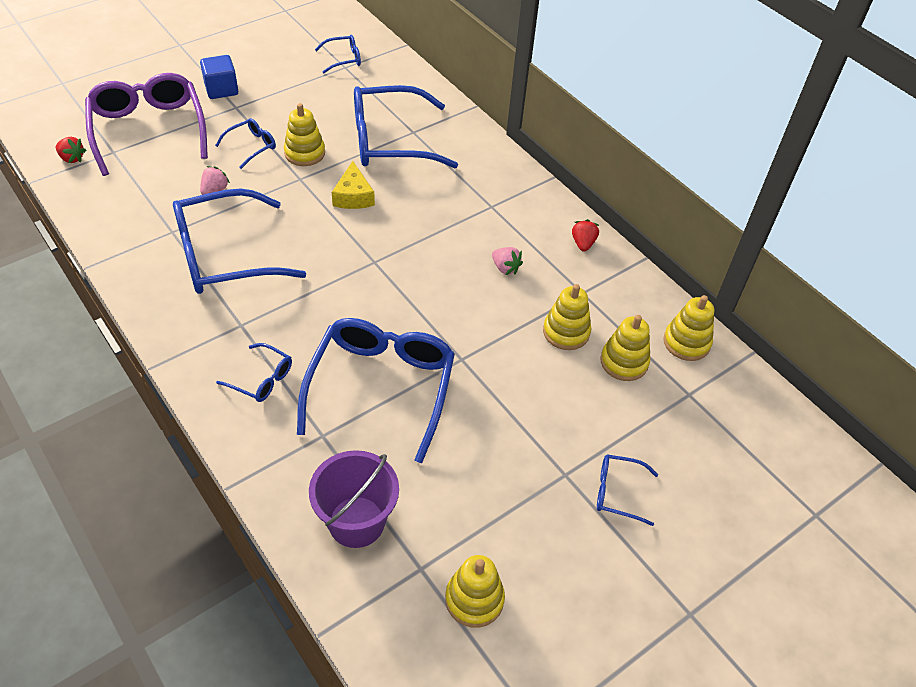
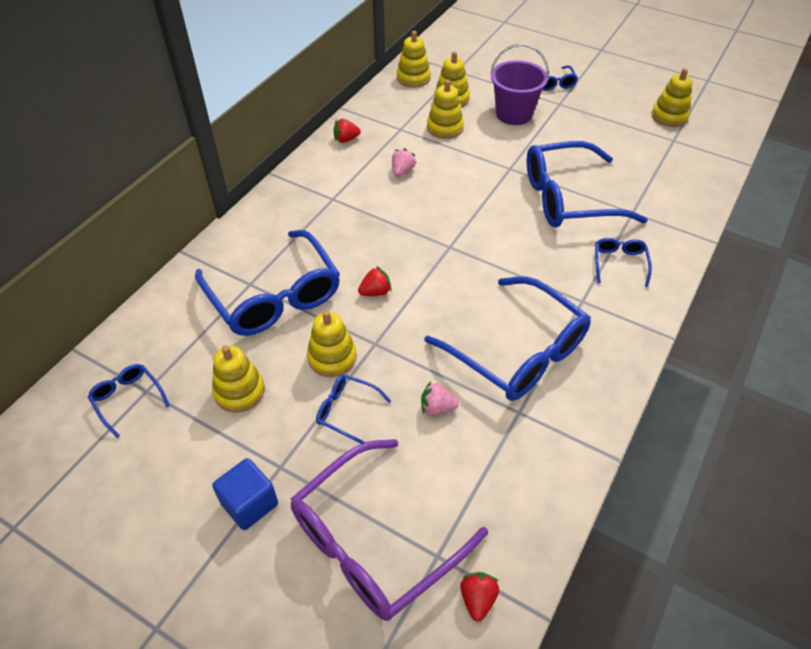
camera: 110 degrees left, 0 degrees up
purple bucket [309,450,399,548] -> purple bucket moved to [490,44,549,125]
yellow cheese [332,161,375,209] -> red strawberry [358,266,391,296]
none -> yellow stacking toy [212,345,265,413]

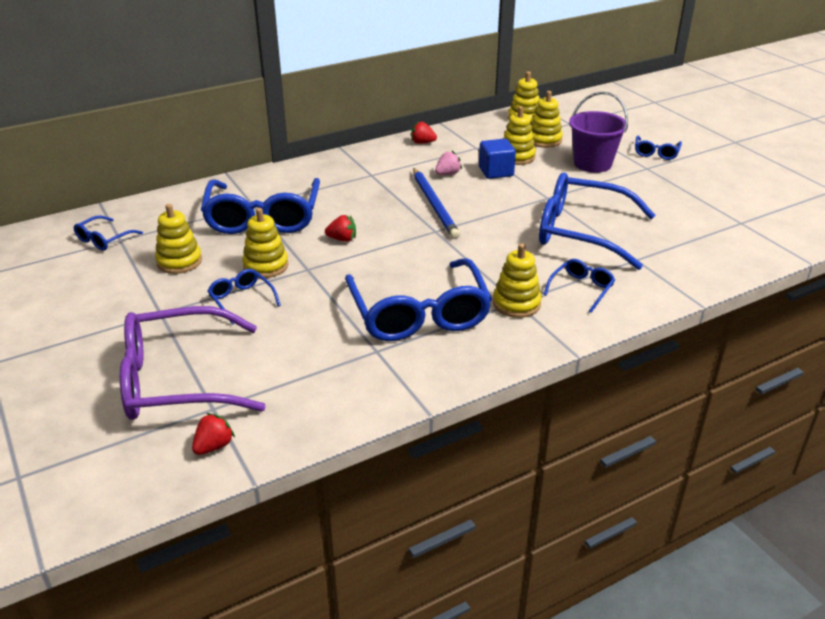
camera: 30 degrees right, 15 degrees down
blue glasses [88,364,170,438] -> blue glasses turned 135 degrees counterclockwise [74,215,143,251]
blue cube [212,458,278,530] -> blue cube moved to [479,139,516,179]
pink strawberry [421,382,459,415] -> none
yellow stacking toy [651,68,693,127] -> yellow stacking toy moved to [493,243,542,318]
none -> blue pencil [413,168,460,239]

